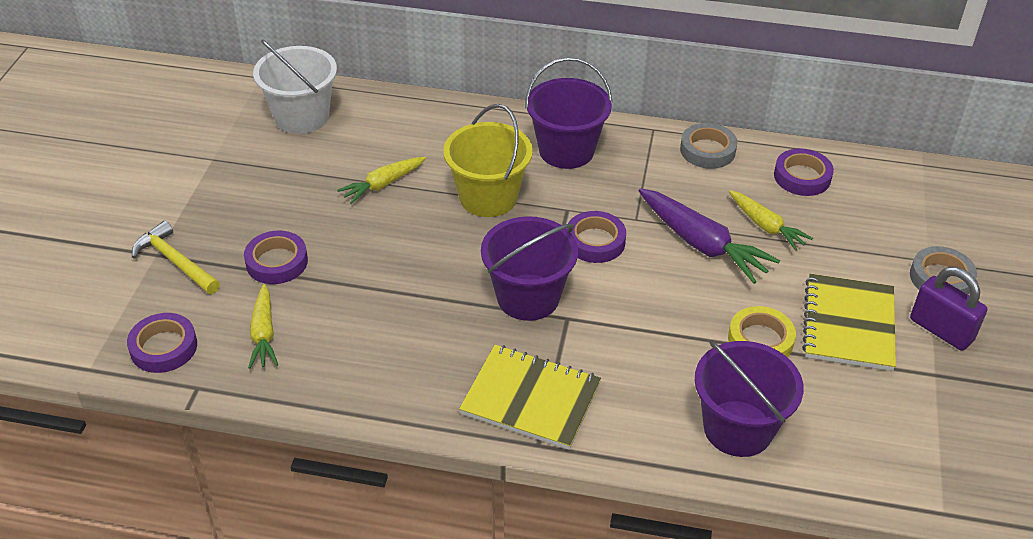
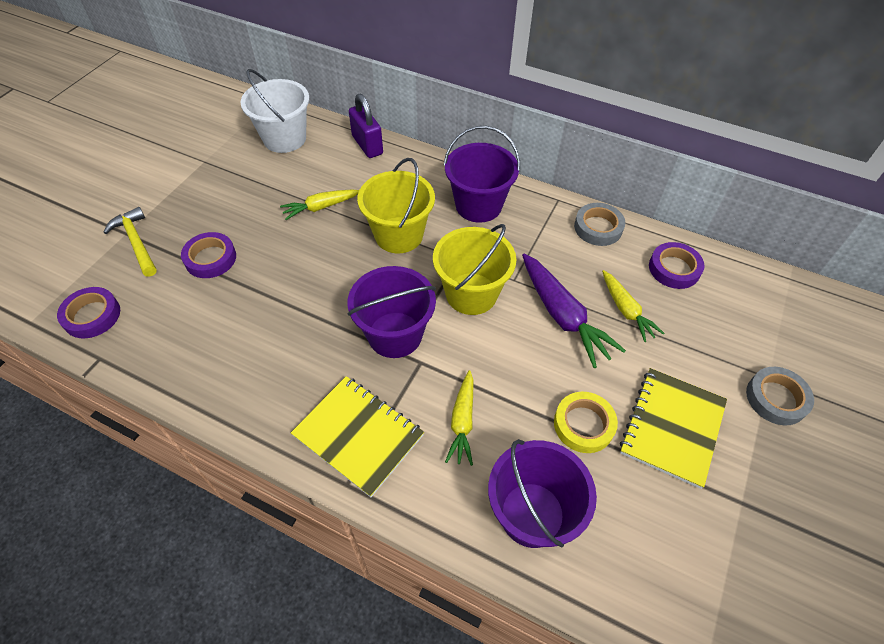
camera: 15 degrees right, 10 degrees up
yellow carrot [248,284,278,369] -> yellow carrot moved to [445,370,474,466]
purple tape [566,211,626,263] -> yellow bucket [433,224,516,315]
purple padlock [910,267,988,351] -> purple padlock moved to [349,94,383,158]

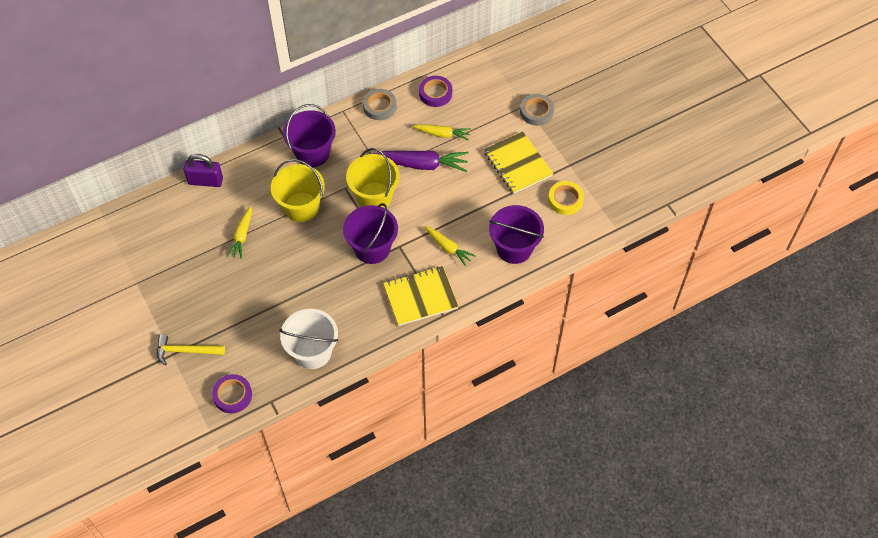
camera: 55 degrees left, 5 degrees up
purple tape [181,232,236,278] -> none
white bucket [241,69,309,153] -> white bucket moved to [279,309,338,369]
yellow tape [554,392,618,453] -> yellow tape moved to [548,181,584,215]

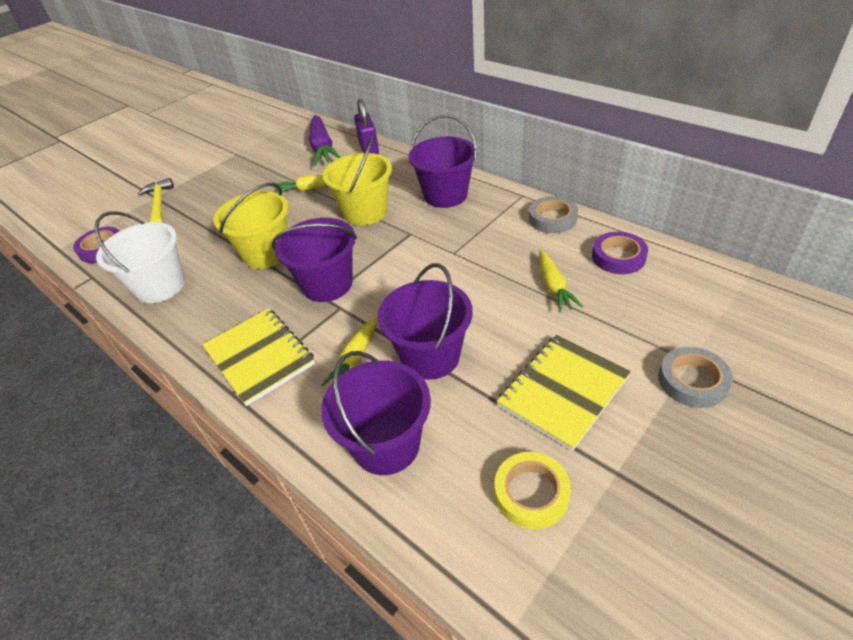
camera: 75 degrees right, 15 degrees down
yellow bucket [346,148,400,208] -> yellow bucket moved to [213,183,288,269]
purple carrot [374,150,469,172] -> purple carrot moved to [309,115,341,166]
none -> purple bucket [377,263,473,380]

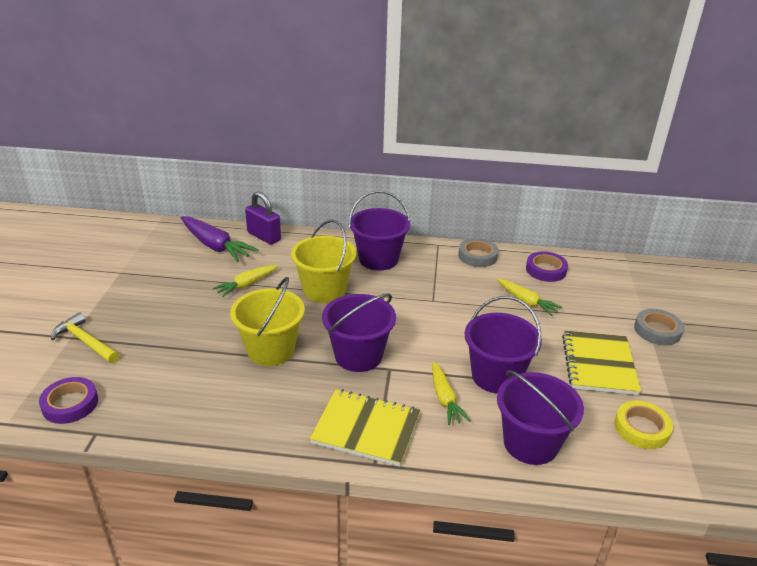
camera: 40 degrees left, 10 degrees down
white bucket [94,211,185,303] -> none

